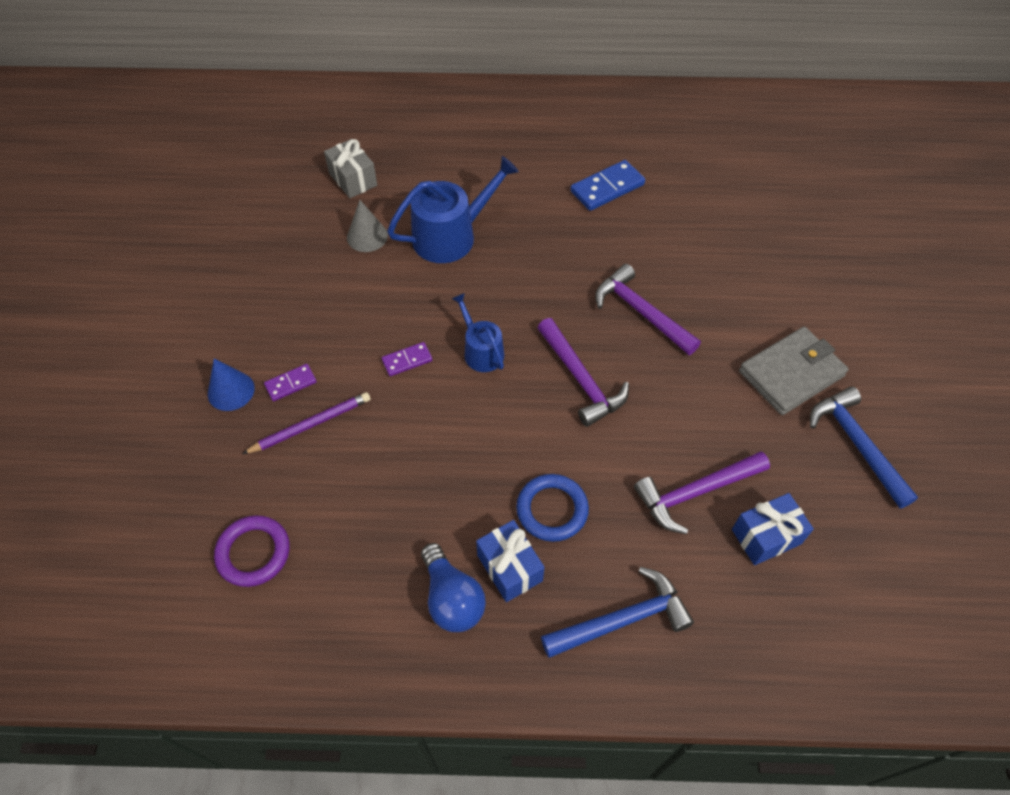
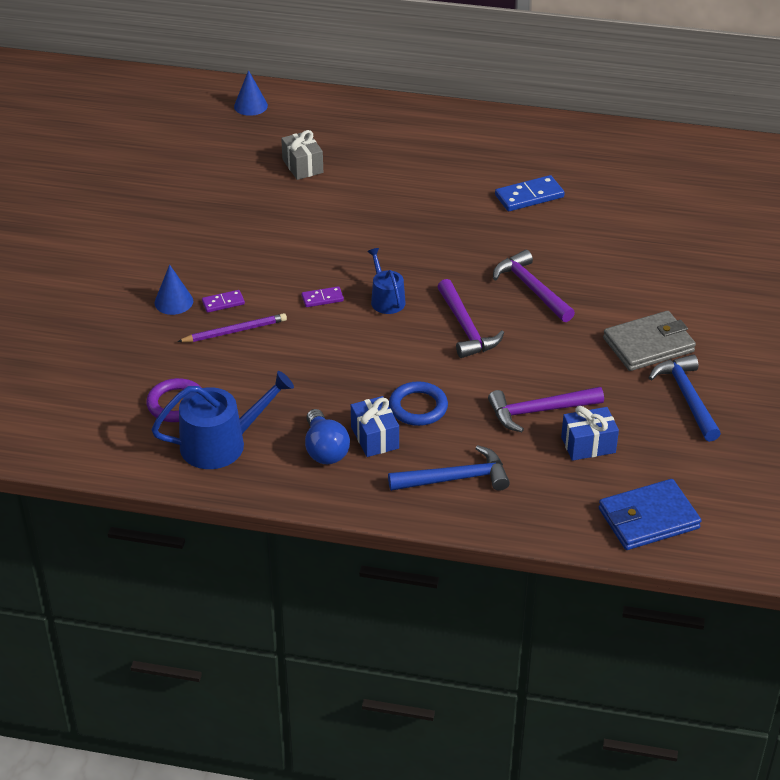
camera: 10 degrees right, 15 degrees down
grey cone [347,200,388,252] -> none
blue watering can [387,156,519,263] -> blue watering can moved to [151,371,294,469]
none -> blue cone [234,70,268,116]
none -> blue wallet [599,479,701,550]

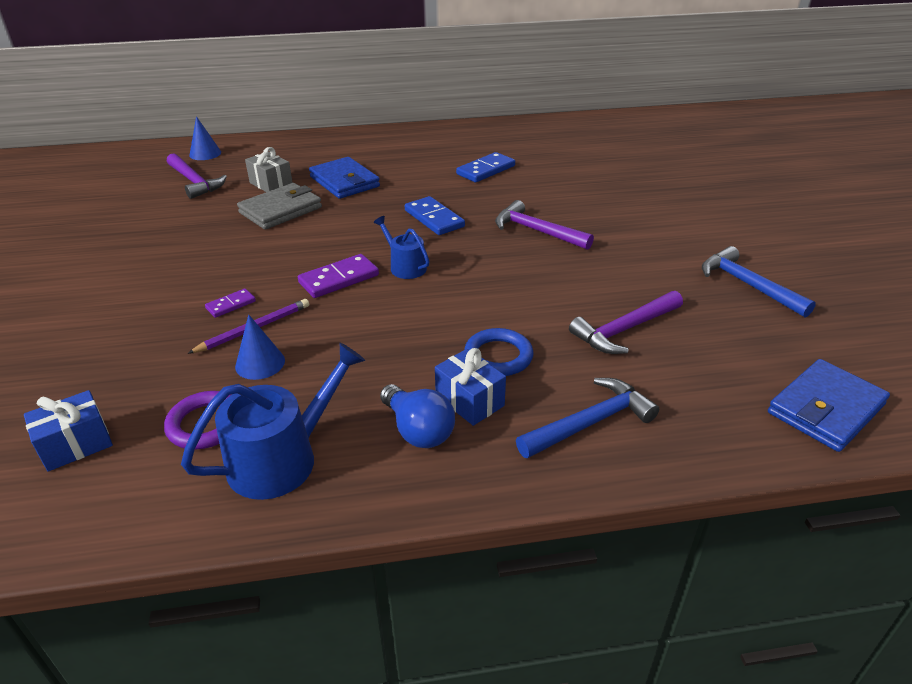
camera: 20 degrees left, 5 degrees down
blue cone [155,264,193,315] -> blue cone moved to [235,314,285,380]
purple domino [301,286,344,307] -> purple domino [298,254,379,298], size x1.72
purple hammer [437,279,504,358] -> purple hammer moved to [167,153,227,199]
blue gift [561,406,619,461] -> blue gift moved to [24,390,113,471]
grey wallet [603,311,696,371] -> grey wallet moved to [237,183,322,230]
none -> blue wallet [309,157,380,199]
none -> blue domino [405,196,465,235]

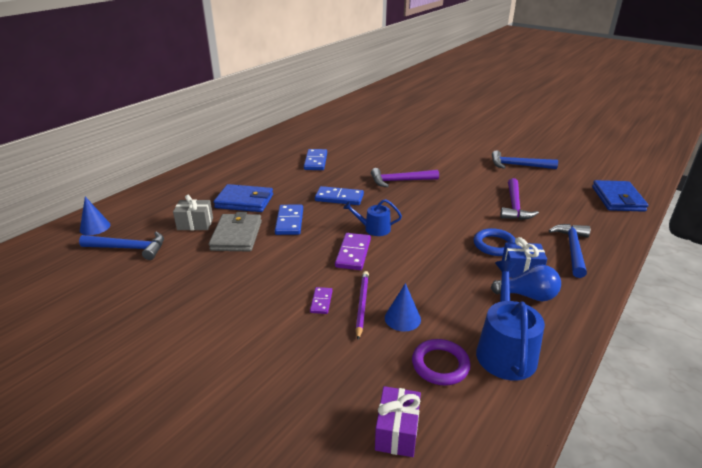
camera: 45 degrees left, 5 degrees down
blue gift [24,390,113,471] -> purple gift [375,386,421,457]
purple hammer [167,153,227,199] -> blue hammer [79,231,164,260]
none -> blue domino [275,205,303,235]

